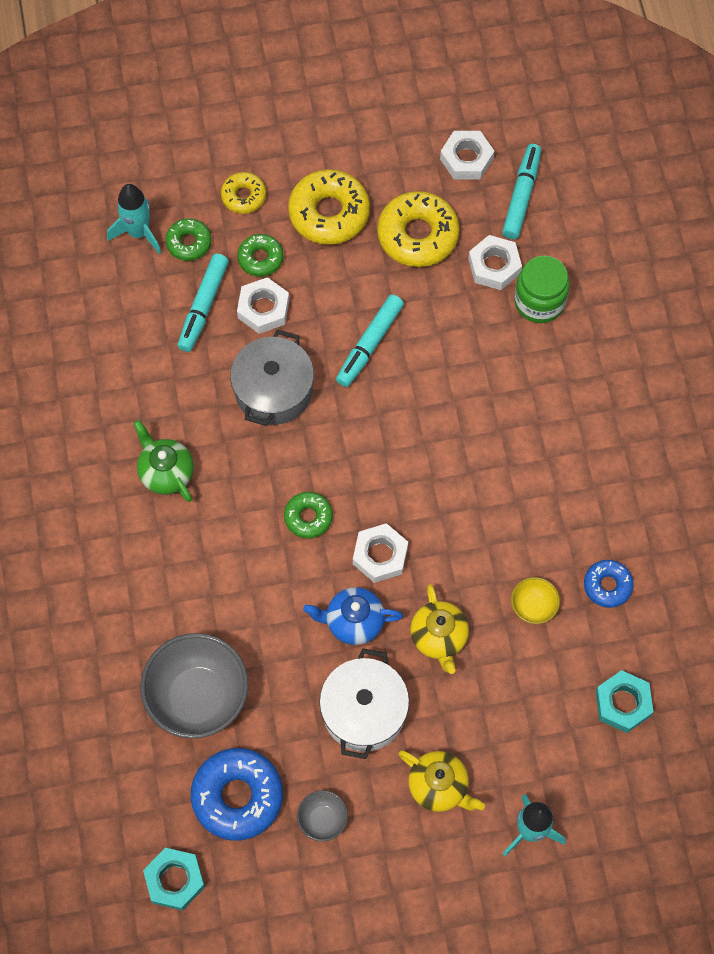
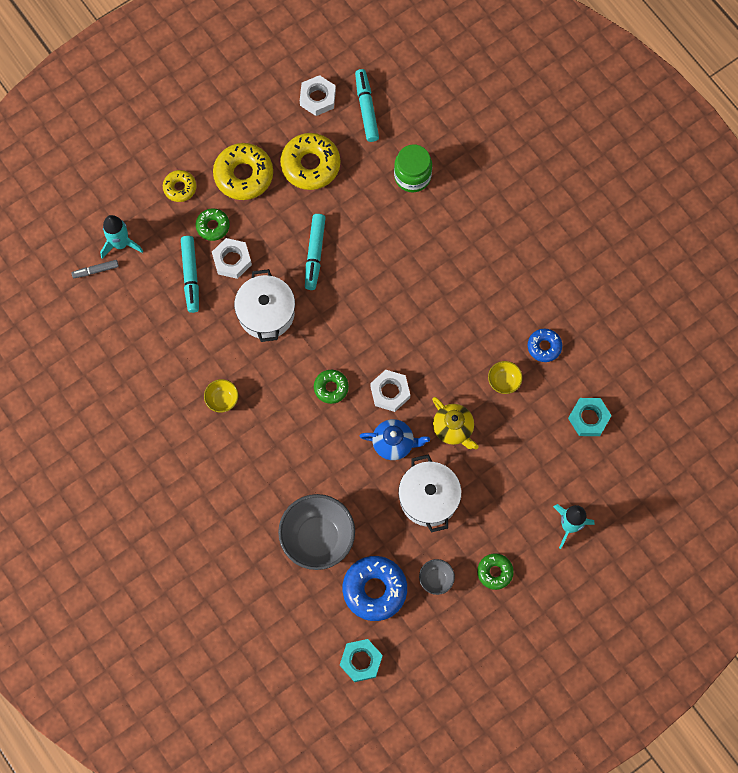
camera: 25 degrees left, 5 degrees up
green teapot [134,420,194,502] -> yellow bowl [204,379,238,413]
green donut [165,218,212,261] -> green donut moved to [477,553,514,590]
grey pot [230,329,314,426] -> white pot [234,269,295,342]
blue teapot [303,587,403,645] -> blue teapot turned 150 degrees counterclockwise [360,419,430,460]
yellow teapot [398,750,485,812] -> none
white nut [468,235,522,290] -> none
none -> grey marker [71,260,119,278]

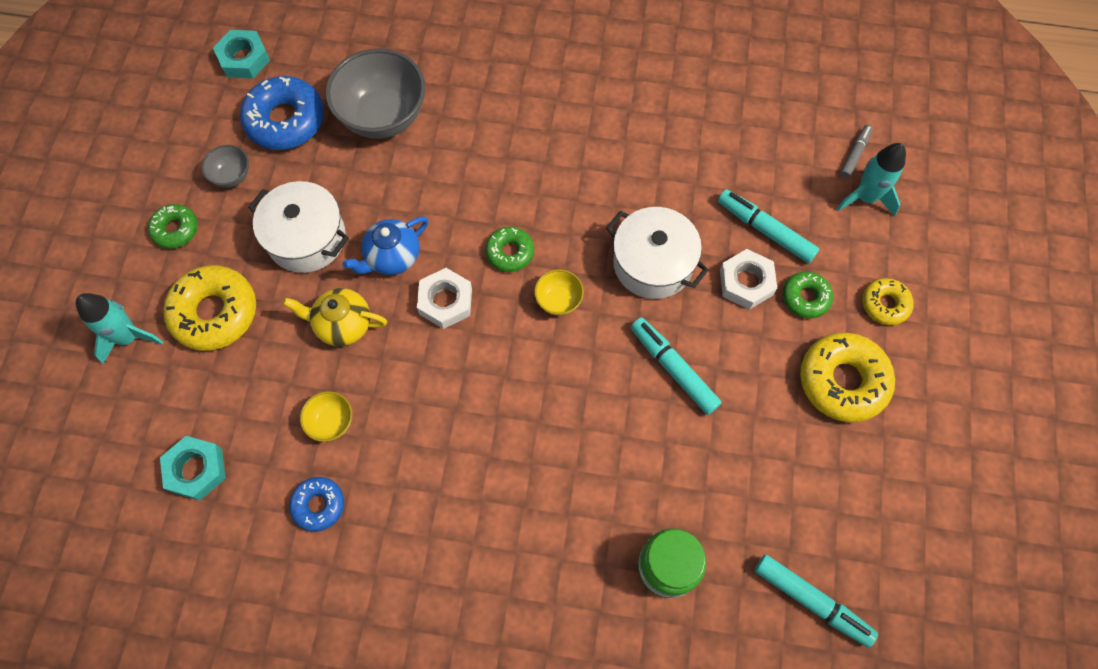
camera: 135 degrees right, 5 degrees down
yellow bowl [204,379,238,413] -> yellow bowl moved to [534,269,584,316]
yellow donut [280,133,340,190] -> yellow donut moved to [163,265,256,351]
white nut [300,75,336,116] -> none

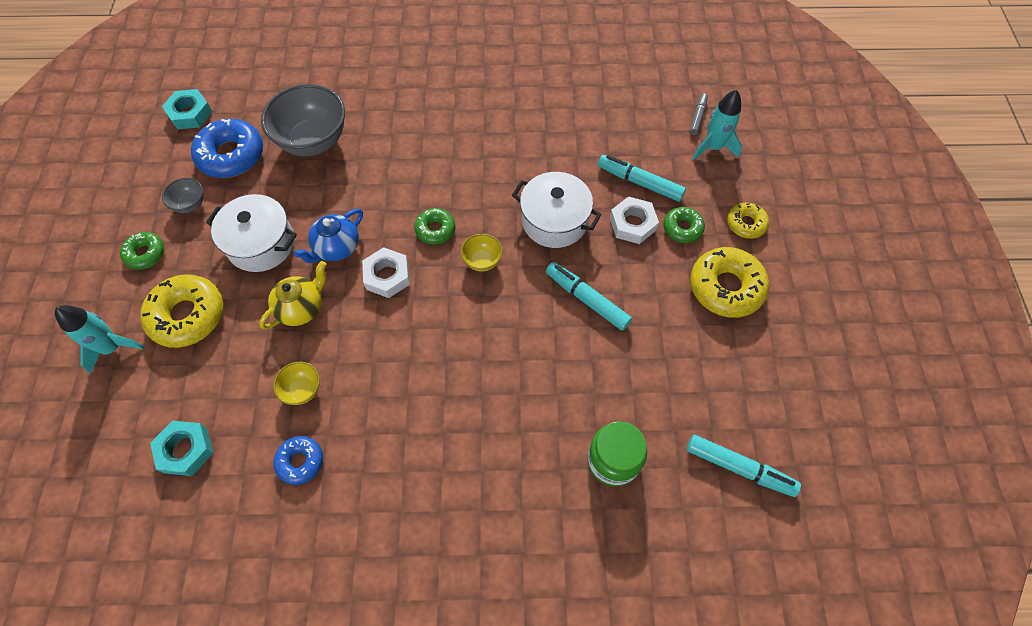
camera: 10 degrees left, 5 degrees down
yellow teapot [283,288,387,346] -> yellow teapot turned 135 degrees clockwise [259,261,327,329]

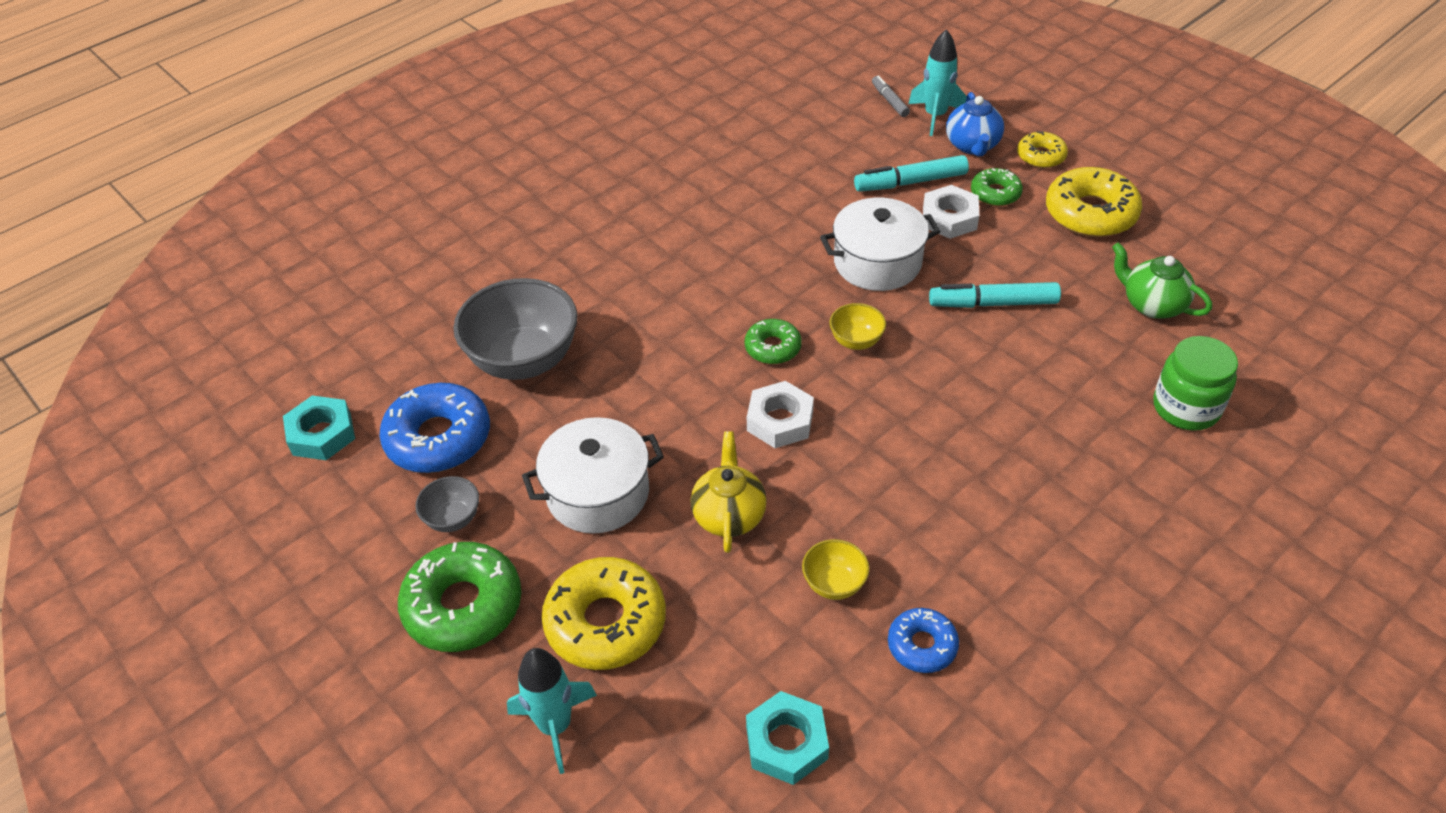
camera: 40 degrees left, 15 degrees down
green donut [120,232,165,270] -> green donut [398,542,521,652], size x1.79
blue teapot [294,209,363,263] -> blue teapot moved to [946,92,1004,156]
turquoise marker [687,435,801,497] -> none
none -> green teapot [1112,242,1212,319]

